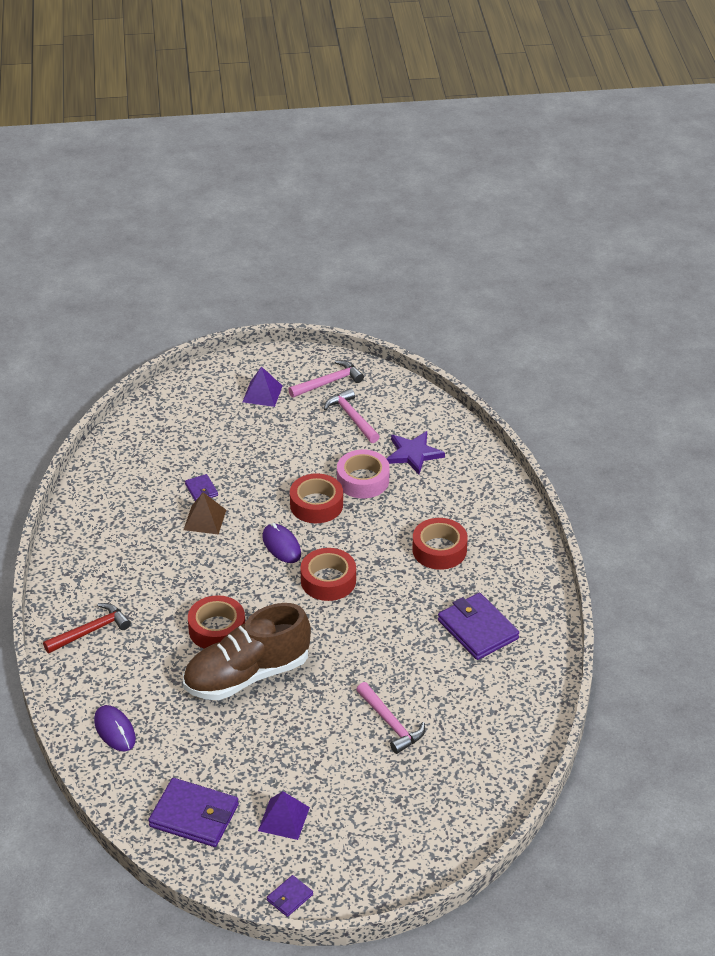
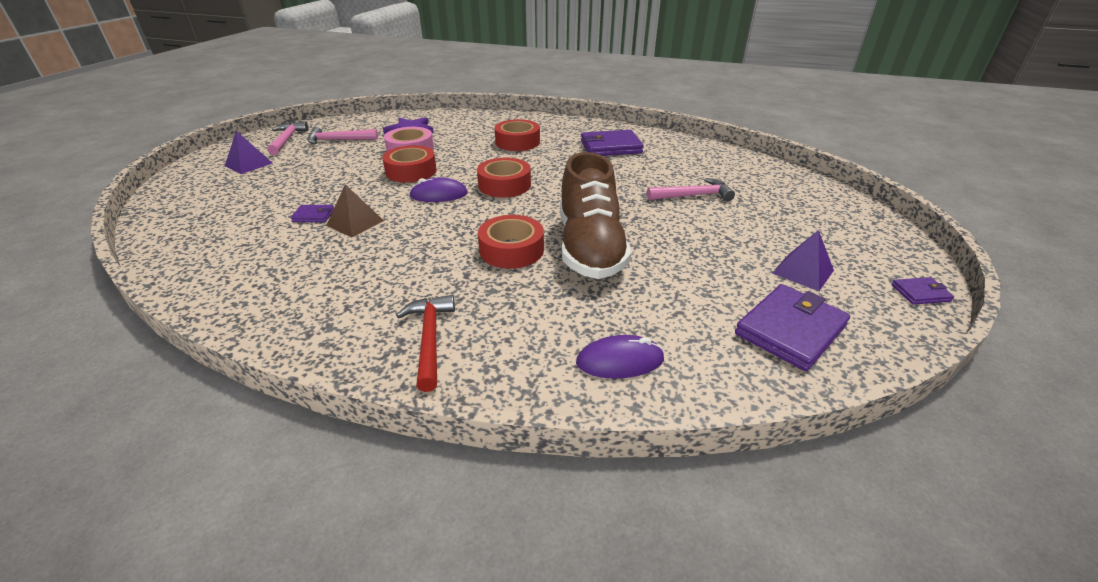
camera: 65 degrees left, 5 degrees down
purple wallet [267,875,313,917] -> purple wallet turned 75 degrees counterclockwise [892,277,954,305]

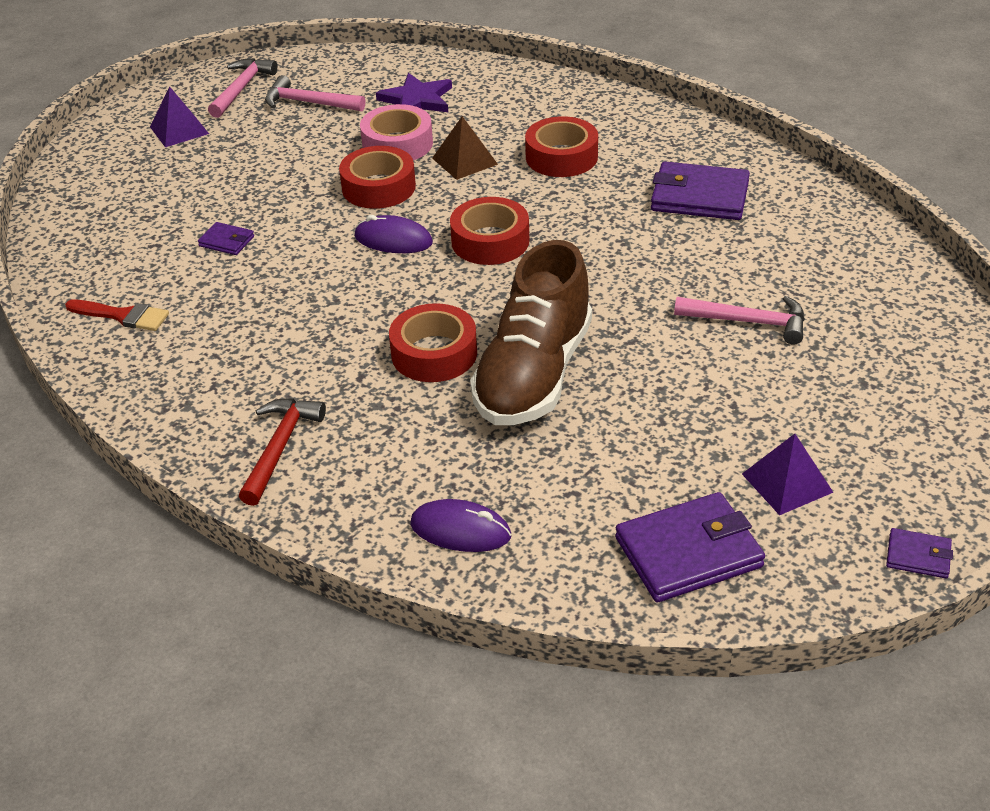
camera: 25 degrees right, 5 degrees up
brown pyramid [326,185,384,238] -> brown pyramid moved to [432,116,498,180]
none -> red brush [65,299,169,331]

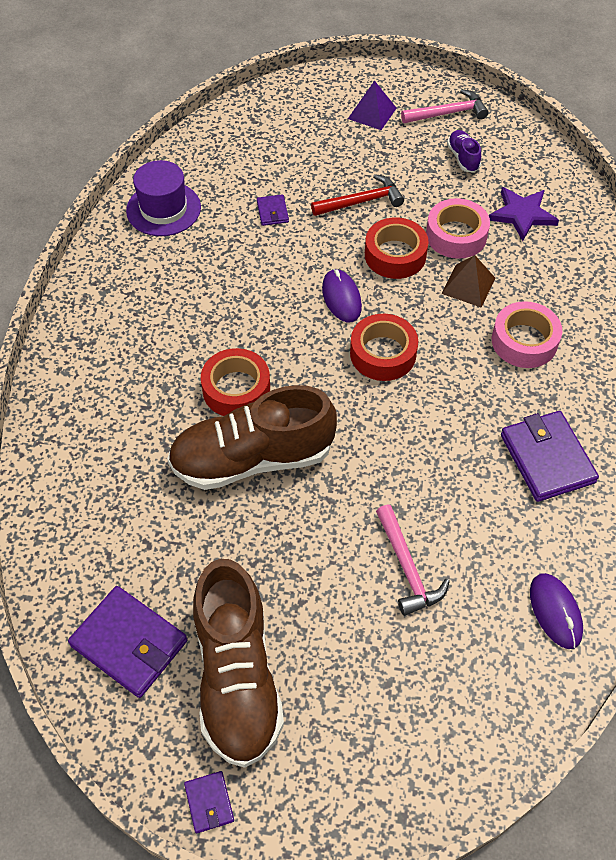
camera: 55 degrees right, 15 degrees up
red brush [65,299,169,331] -> purple hat [126,160,201,236]
red hammer [239,398,326,506] -> red hammer moved to [311,174,404,216]
pink hammer [265,75,365,111] -> purple shoe [447,130,481,173]
purple mouse [410,499,511,552] -> purple mouse moved to [530,573,583,649]
red tape [525,116,598,177] -> pink tape [492,301,562,368]
purple pyramid [742,434,834,515] -> brown shoe [193,559,284,768]

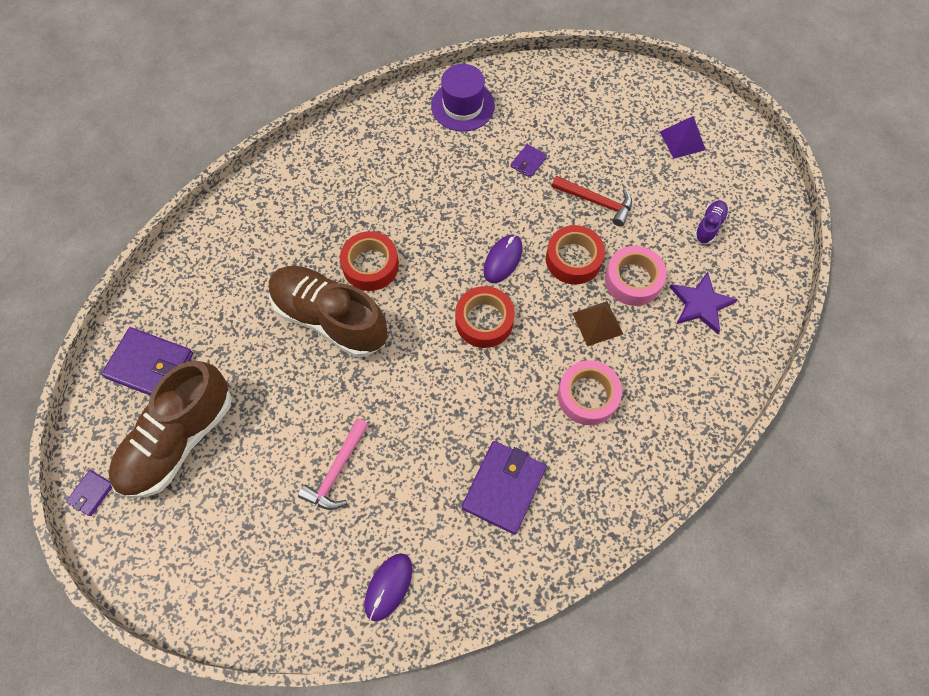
camera: 45 degrees right, 10 degrees up
purple wallet [68,586,187,698] -> purple wallet turned 60 degrees counterclockwise [101,327,193,396]
pink hammer [401,89,489,123] -> none

